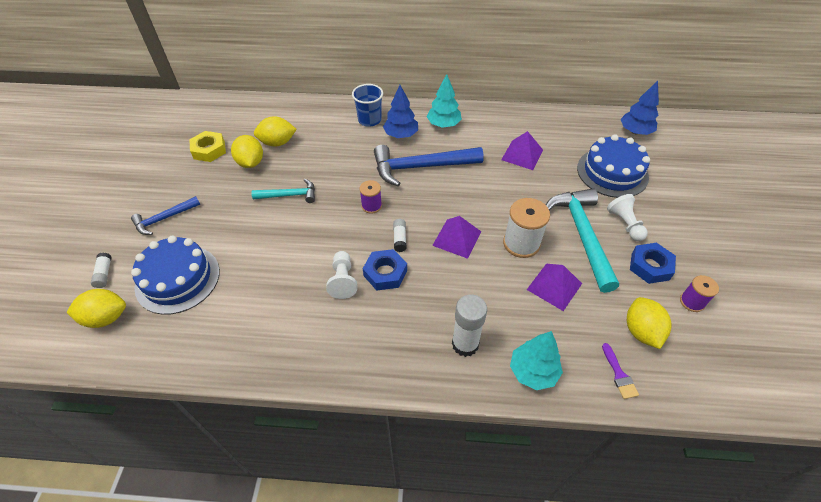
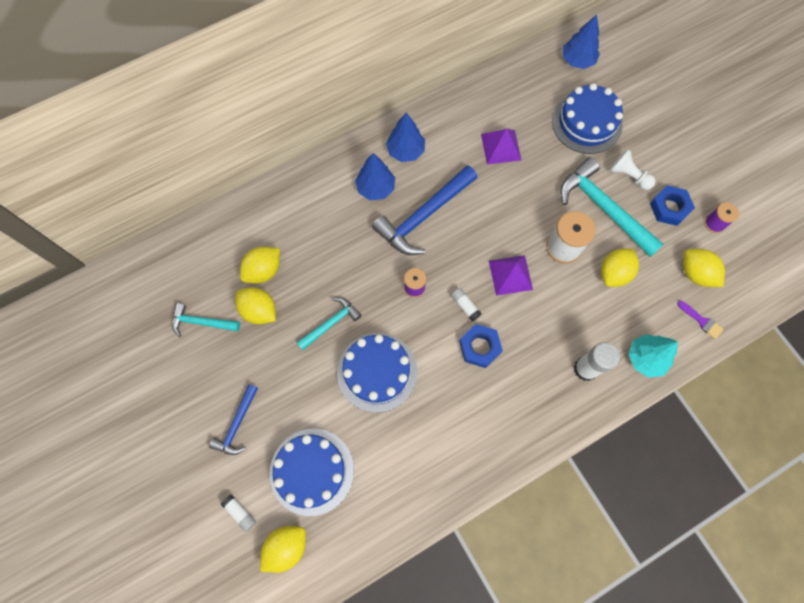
camera: 35 degrees left, 20 degrees up
yellow nut [189,131,226,162] -> turquoise hammer [172,303,240,337]
white pawn [326,251,358,299] -> none
blue cup [352,84,383,127] -> none
turquoise tree [427,74,462,128] -> blue tree [386,112,425,162]
purple pyramid [527,264,582,311] -> yellow lemon [601,249,639,287]
none -> blue cake [337,333,417,413]

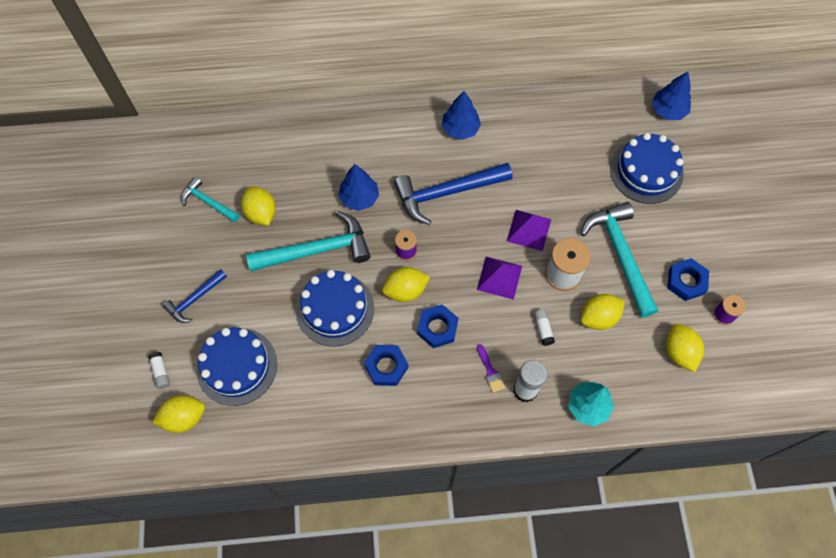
camera: 25 degrees right, 5 degrees down
yellow lemon [240,247,280,284] -> yellow lemon moved to [382,267,430,302]
turquoise hammer [297,297,362,350] -> turquoise hammer [246,211,371,271], size x1.81
blue tree [355,153,395,200] -> blue tree moved to [338,164,379,211]
white glue stick [451,288,482,321] -> white glue stick moved to [534,309,555,346]
purple pyramid [481,129,521,164] -> purple pyramid moved to [507,210,551,251]
white pawn [609,149,656,190] -> none
purple brush [677,301,724,339] -> purple brush moved to [477,344,506,393]
none -> blue nut [364,345,408,386]

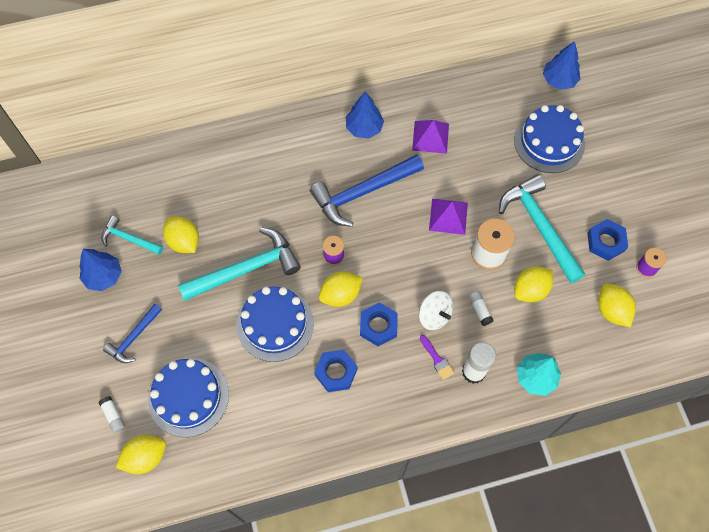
camera: 10 degrees left, 0 degrees up
blue tree [338,164,379,211] -> blue tree moved to [79,249,122,291]
purple pyramid [477,257,522,300] -> purple pyramid moved to [412,120,449,154]
none -> white spinning top [419,291,453,330]

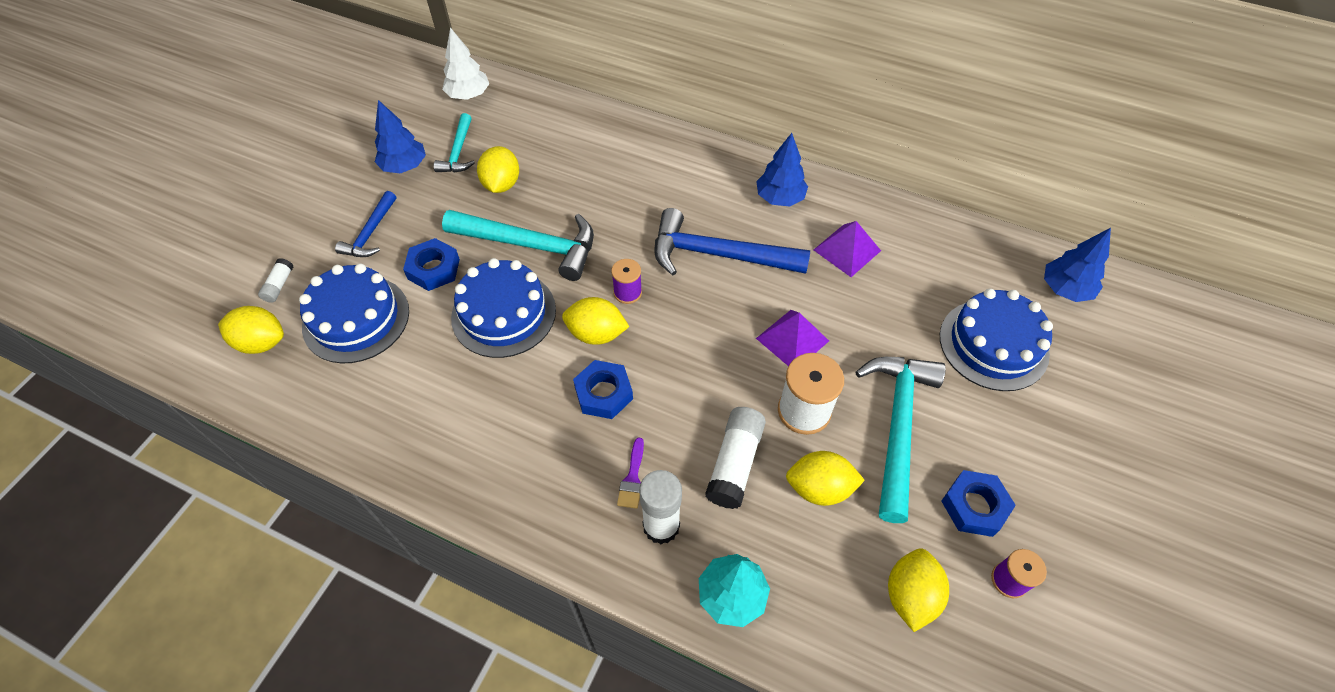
camera: 40 degrees right, 10 degrees down
turquoise hammer [101,216,163,255] -> turquoise hammer turned 150 degrees counterclockwise [434,113,475,172]
blue hammer [103,304,162,363] -> blue hammer turned 60 degrees counterclockwise [335,191,396,257]
blue nut [314,350,357,392] -> blue nut moved to [403,238,460,291]
white spinning top [419,291,453,330] -> none
white glue stick [468,291,494,326] -> white glue stick [705,407,766,509], size x1.88
none -> white tree [442,27,489,100]

